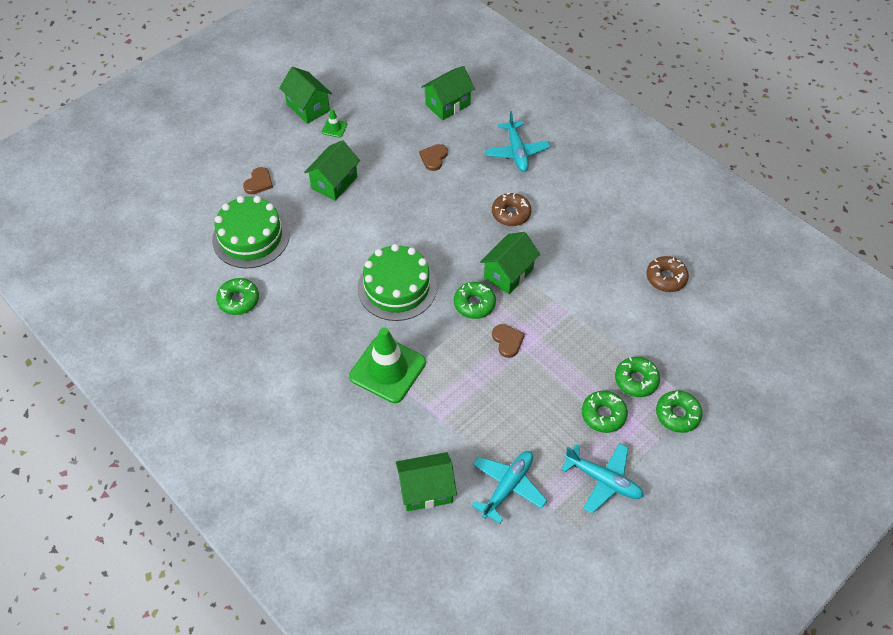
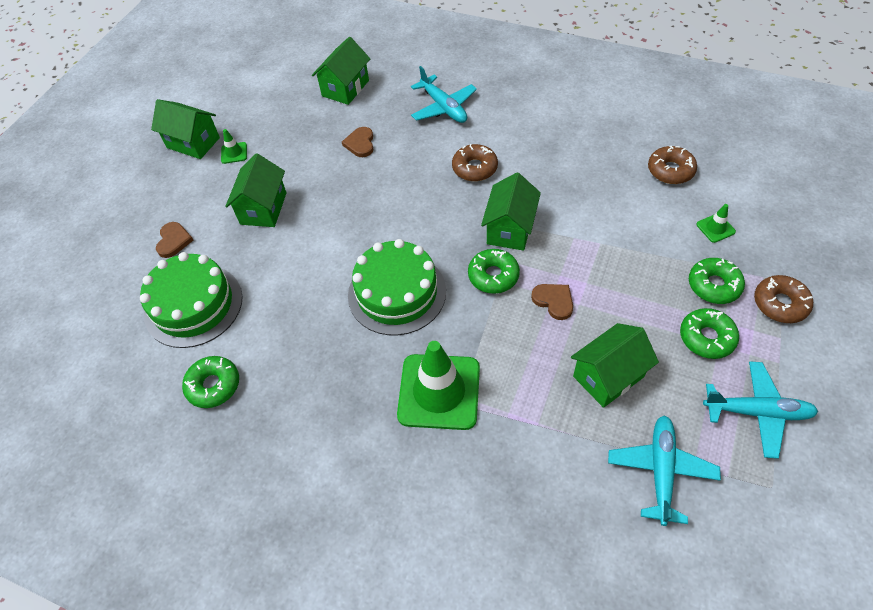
camera: 20 degrees left, 0 degrees up
green house [396,452,457,511] -> green house moved to [571,323,659,408]
green donut [656,390,703,433] -> brown donut [754,275,813,323]
none -> green traffic cone [696,204,736,243]

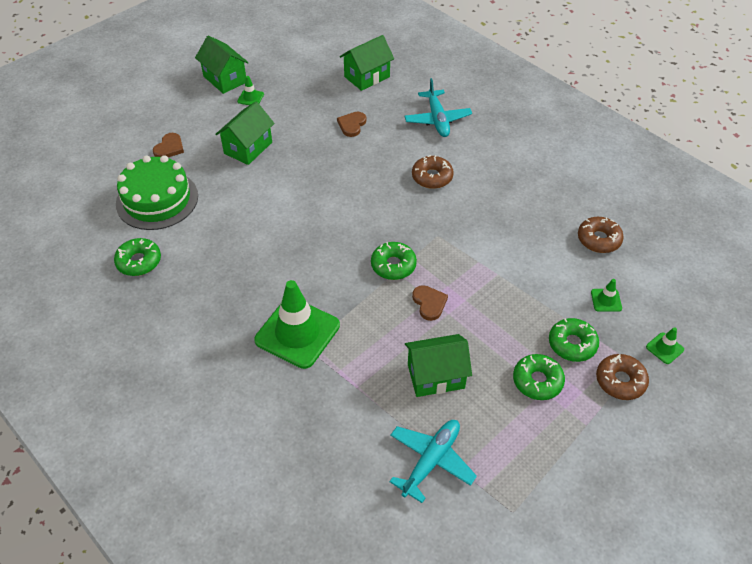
camera: 20 degrees right, 5 degrees down
green cake [348,239,446,335] -> none
green house [481,172,541,251] -> none
turquoise plane [703,361,818,459] -> none
none -> green traffic cone [646,327,684,364]

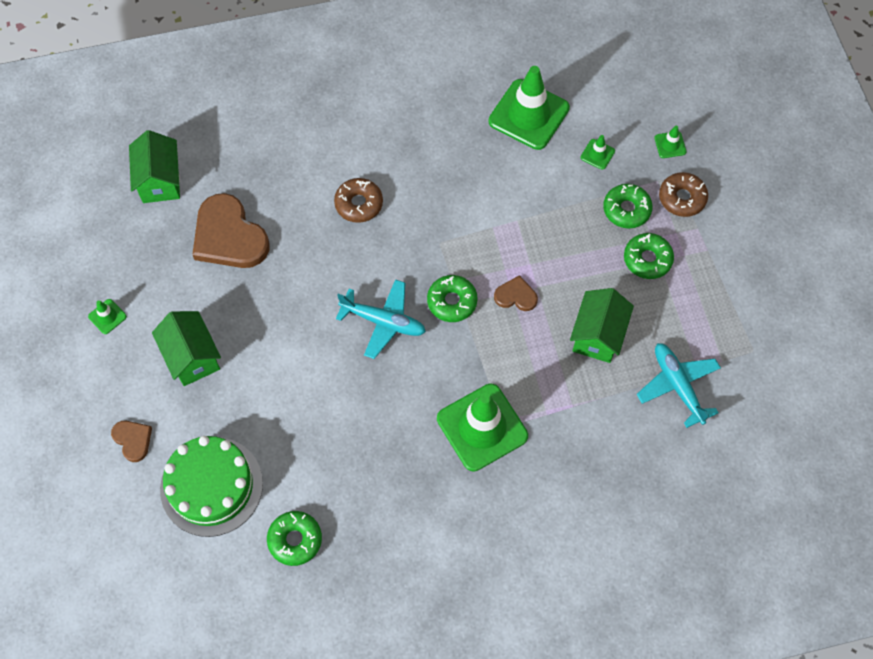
camera: 60 degrees left, 15 degrees up
green house [195,36,249,94] -> none
brown heart [337,112,366,137] -> brown heart [192,193,269,268], size x2.05
turquoise plane [404,78,472,137] -> turquoise plane moved to [336,279,426,359]
brown donut [578,217,624,253] -> green traffic cone [489,66,570,150]

